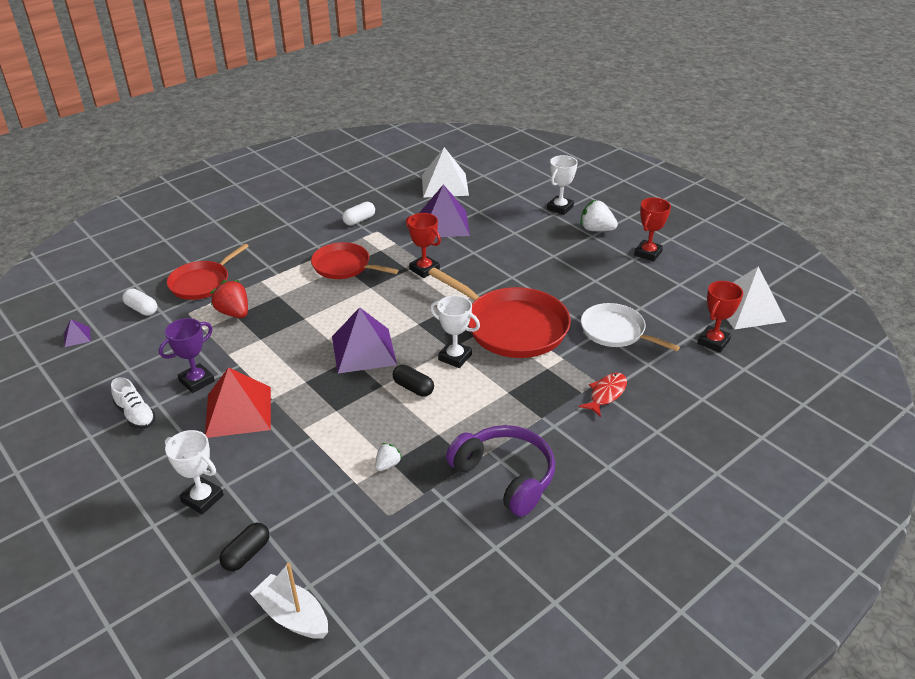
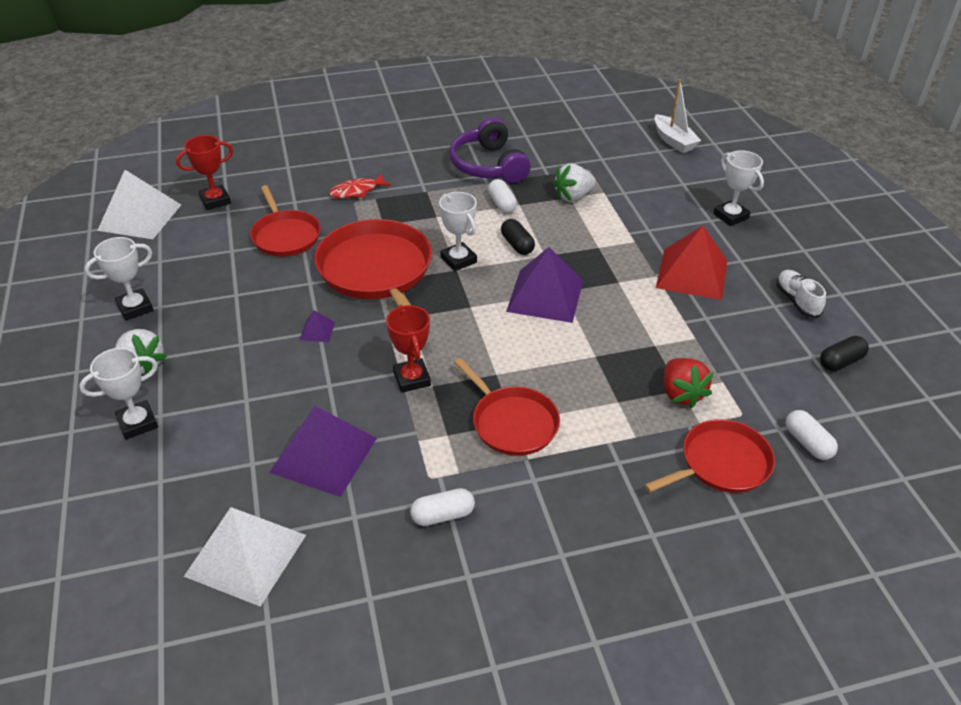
camera: 155 degrees left, 5 degrees up
purple pyramid [64,319,91,347] -> purple pyramid moved to [299,311,335,342]
purple trophy [159,318,215,393] -> none
black capsule [220,523,269,571] -> black capsule moved to [820,336,869,371]
white strawberry [376,443,402,471] -> white strawberry [553,164,596,202], size x1.77
white pan [581,303,680,351] -> red pan [250,185,321,257]
red trophy [634,198,671,261] -> white trophy [85,237,154,321]
none -> white capsule [488,179,517,213]

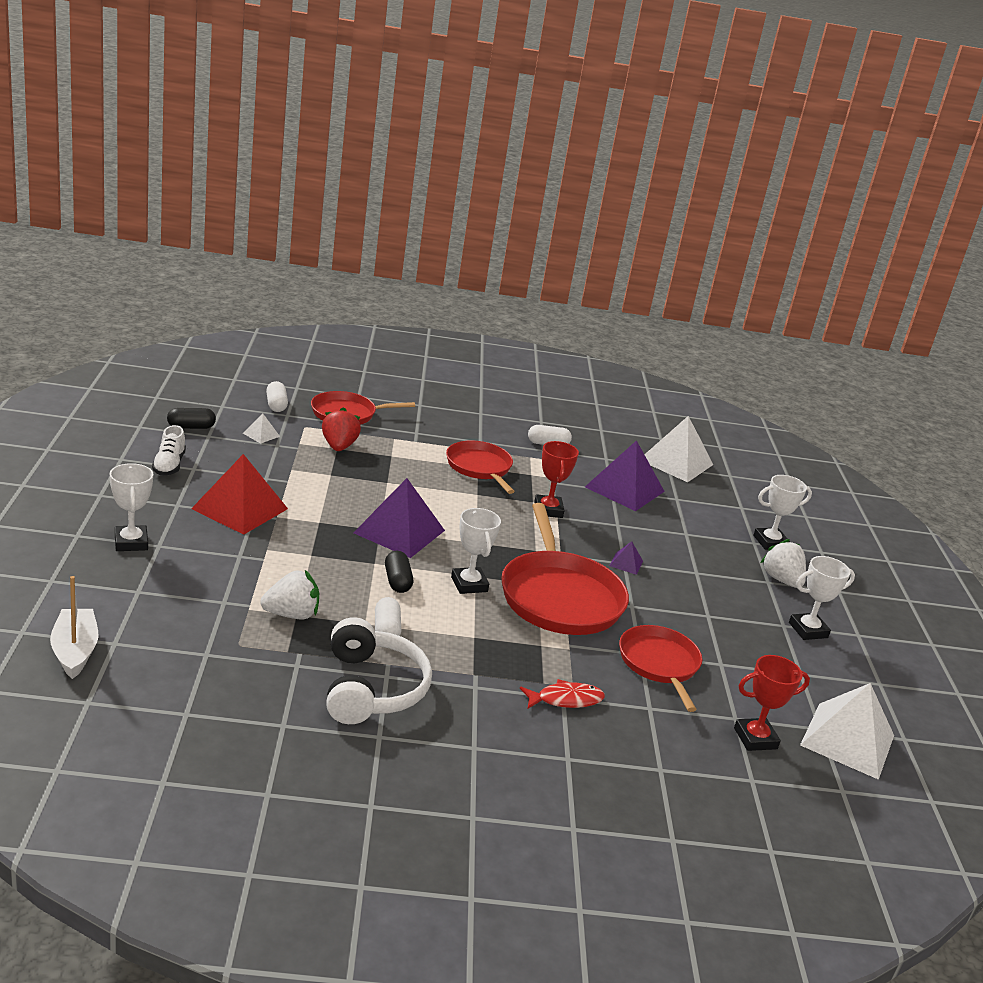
camera: 170 degrees left, 15 degrees down
purple headphones [449,118,531,183] -> white headphones [326,617,432,724]
none -> white pyramid [243,414,280,444]

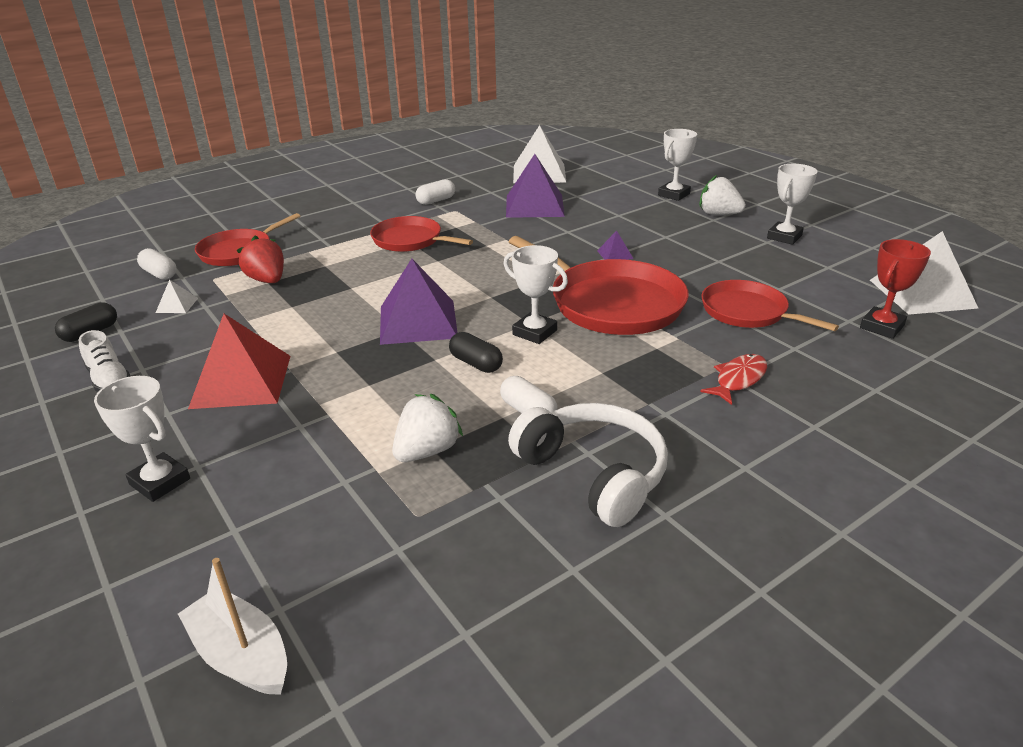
camera: 30 degrees left, 5 degrees up
red trophy [534,441,579,518] -> none

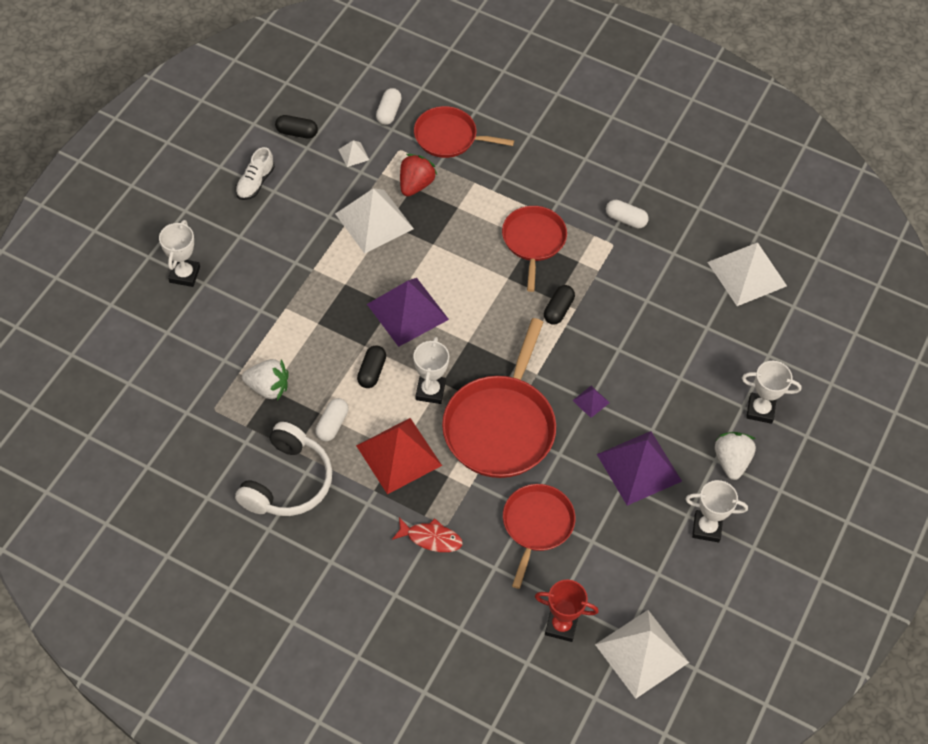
camera: 60 degrees right, 25 degrees up
white boat [178,558,287,695] -> none
red pyramid [188,314,290,409] -> red pyramid moved to [356,418,442,494]
purple pyramid [506,154,565,218] -> purple pyramid moved to [597,431,682,506]
none -> white pyramid [335,188,414,254]
none -> black capsule [544,285,575,325]

